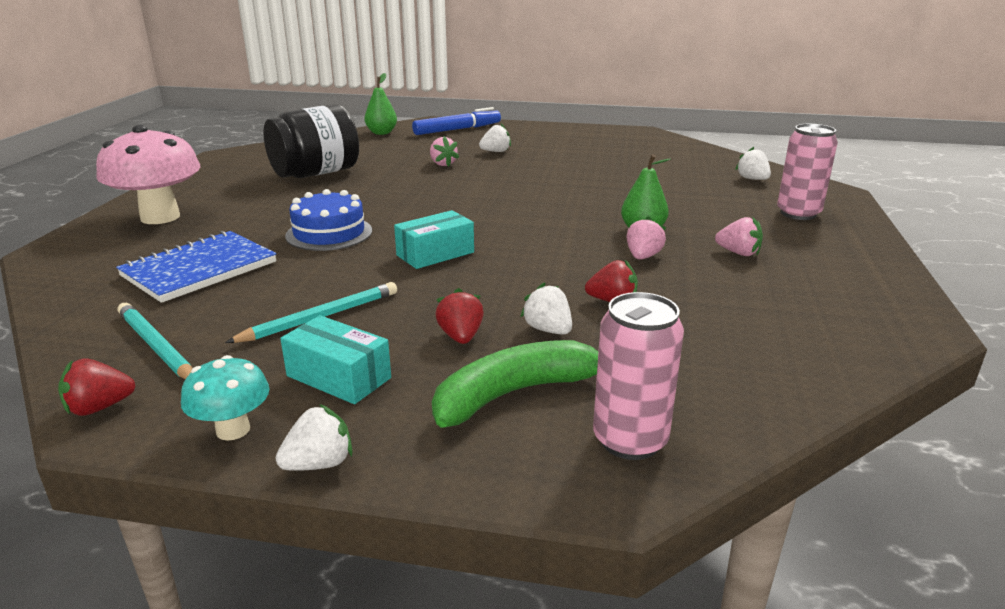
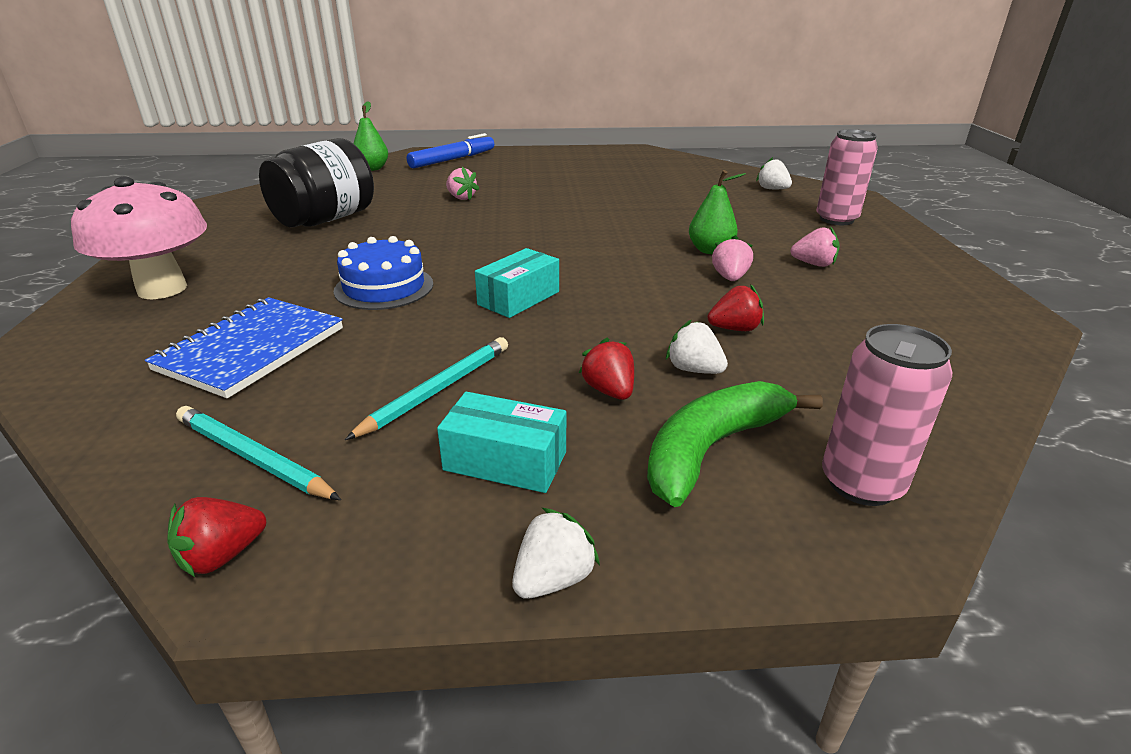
camera: 15 degrees left, 5 degrees up
turquoise mushroom [181,355,270,441] -> none
white strawberry [479,124,511,152] -> none

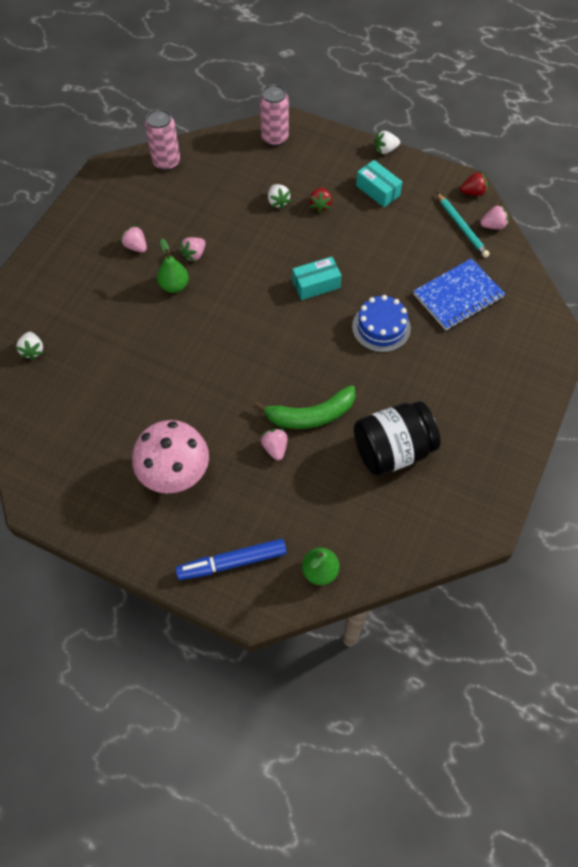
camera: 150 degrees left, 30 degrees up
pink mushroom [71,177,207,299] -> pink mushroom moved to [132,420,209,493]
turquoise pencil [345,337,508,440] -> none
green banana [647,381,823,507] -> green banana moved to [254,385,356,429]
red strawberry [708,284,764,331] -> none
pink can [817,129,878,225] -> pink can moved to [145,109,180,171]
none -> pink strawberry [480,204,508,229]

